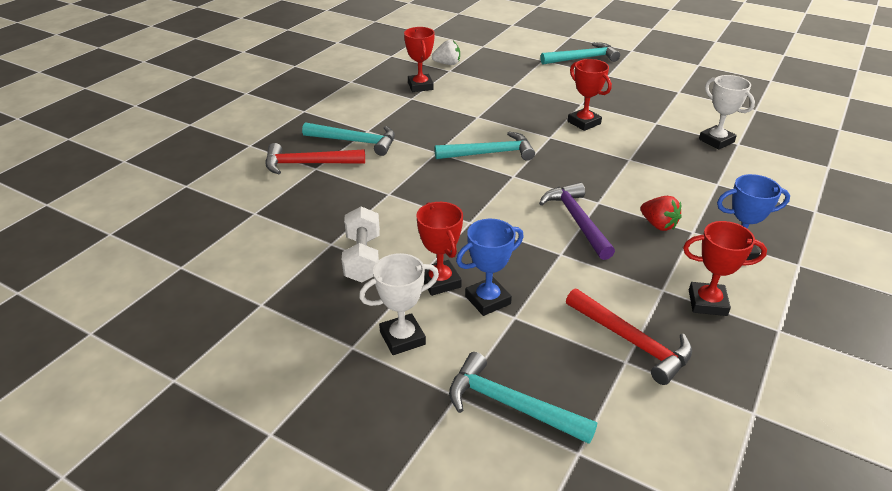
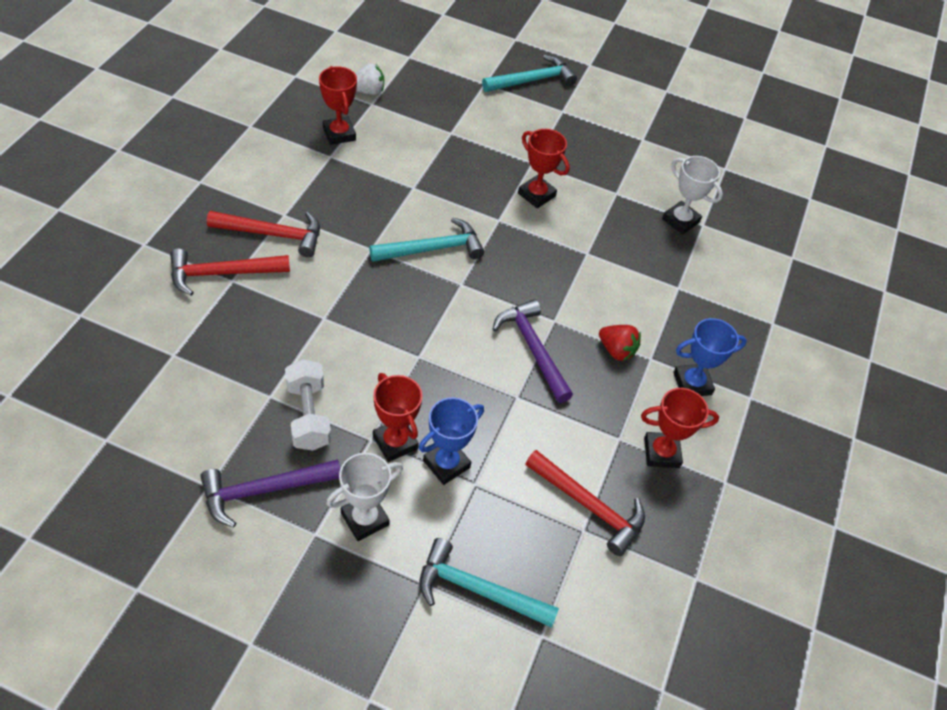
camera: 15 degrees left, 15 degrees up
turquoise hammer [302,122,395,156] -> red hammer [207,211,320,257]
none -> purple hammer [200,459,341,527]

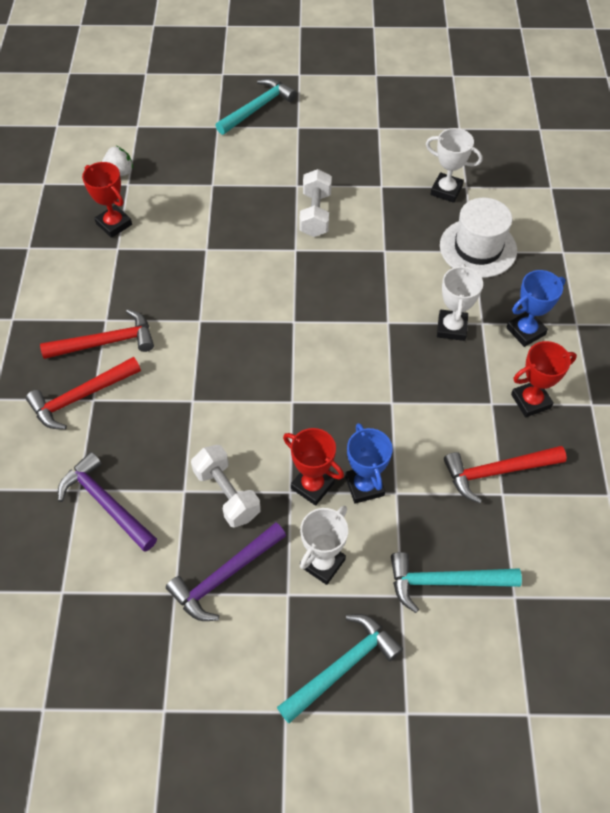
camera: 15 degrees left, 5 degrees up
turquoise hammer [369,218,484,262] -> turquoise hammer moved to [277,614,403,723]
blue trophy [419,397,484,485] -> blue trophy turned 45 degrees counterclockwise [345,423,393,504]
purple hammer [493,299,573,403] -> purple hammer moved to [58,452,157,552]
red trophy [518,129,570,208] -> white dumbbell [299,169,332,237]
red hammer [525,450,645,556] -> red hammer turned 150 degrees clockwise [444,446,567,503]
red strawberry [599,325,641,361] -> white trophy [437,264,483,341]
none -> white hat [440,198,517,278]

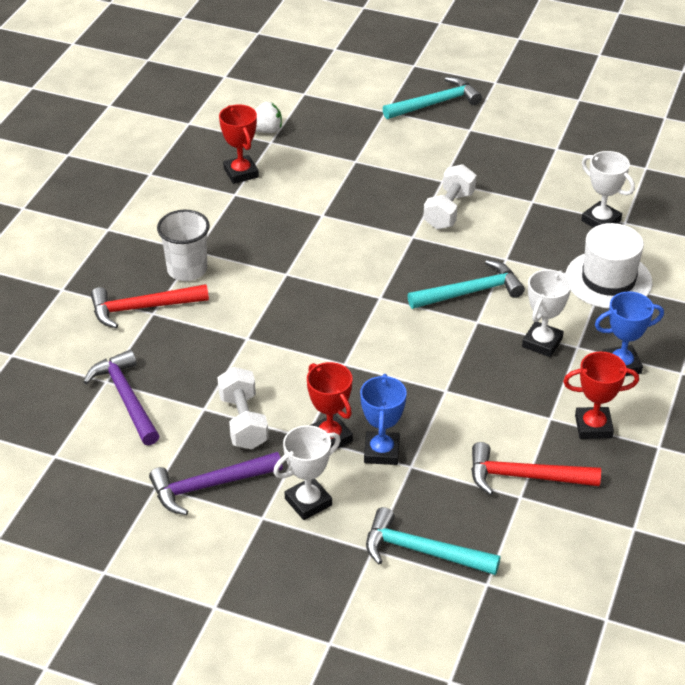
camera: 20 degrees right, 15 degrees down
red hammer [40,309,154,359] -> white cup [157,210,210,281]
turquoise hammer [277,614,403,723] -> turquoise hammer moved to [407,260,525,309]

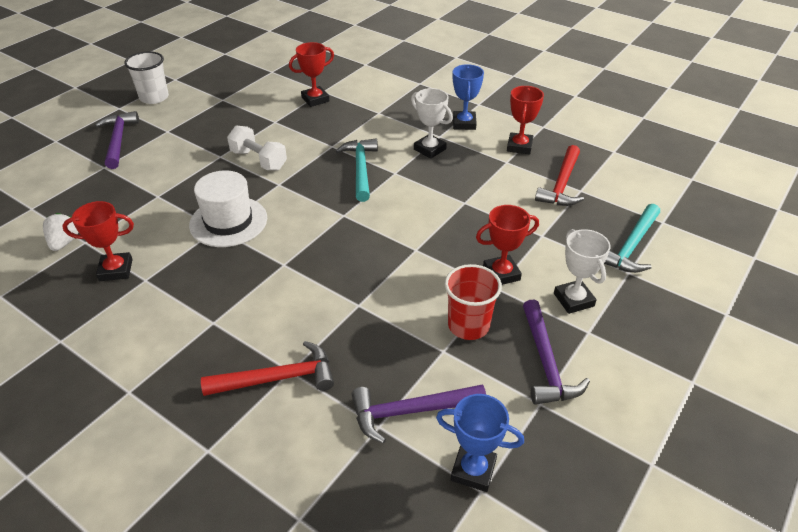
camera: 75 degrees left, 0 degrees up
red hammer [91,284,209,328] -> red hammer turned 105 degrees counterclockwise [201,341,334,396]
white cup [157,210,210,281] -> white cup moved to [124,51,169,104]
white dumbbell [218,367,269,449] -> red cup [445,264,502,340]
blue trophy [360,374,407,465] -> blue trophy moved to [436,394,524,492]
turquoise hammer [383,77,482,119] -> purple hammer [95,111,139,169]
white hat [565,223,653,309] -> white hat moved to [189,170,267,247]
white trophy [581,151,635,228] -> red trophy [289,42,334,107]

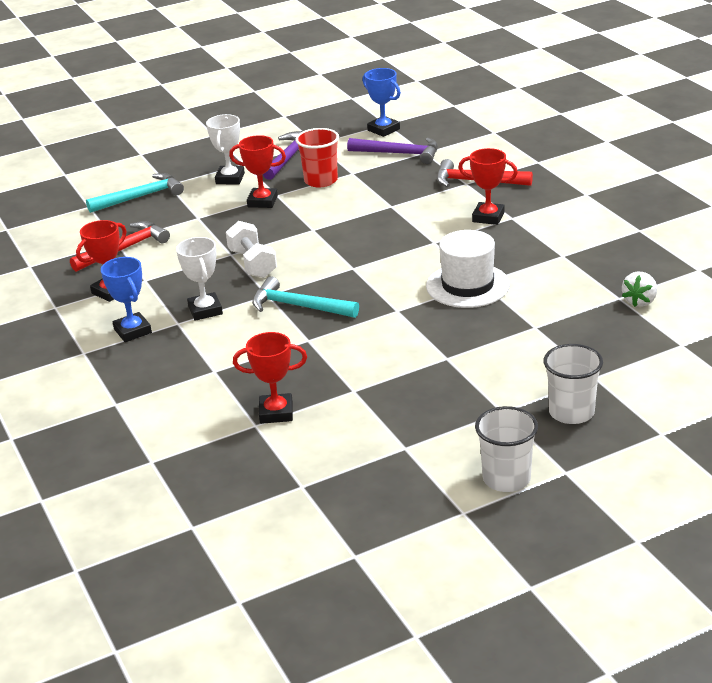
camera: 150 degrees left, 10 degrees down
red trophy [62,201,134,281] -> red trophy moved to [458,148,518,225]
purple hammer [95,111,139,169] -> white cup [543,344,603,424]
white dumbbell [227,126,287,171] -> white dumbbell moved to [226,221,277,278]
turquoise hammer [336,139,378,202] -> turquoise hammer turned 90 degrees clockwise [252,276,359,318]
blue trophy [453,64,484,130] -> blue trophy turned 60 degrees counterclockwise [101,257,152,342]

